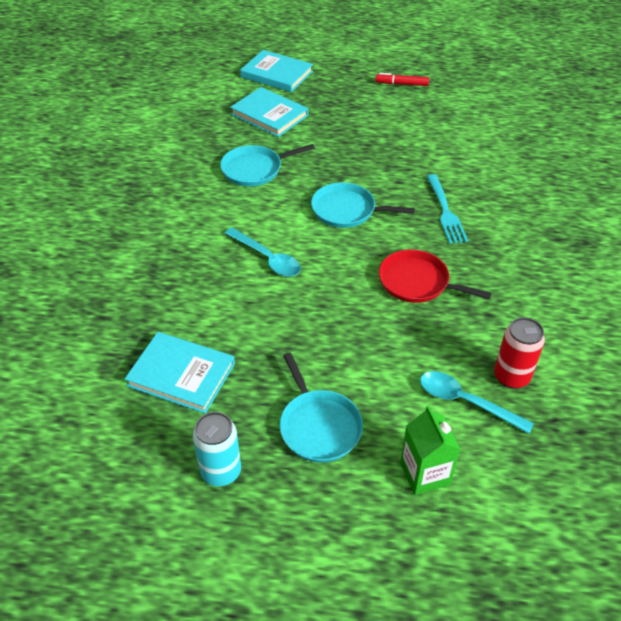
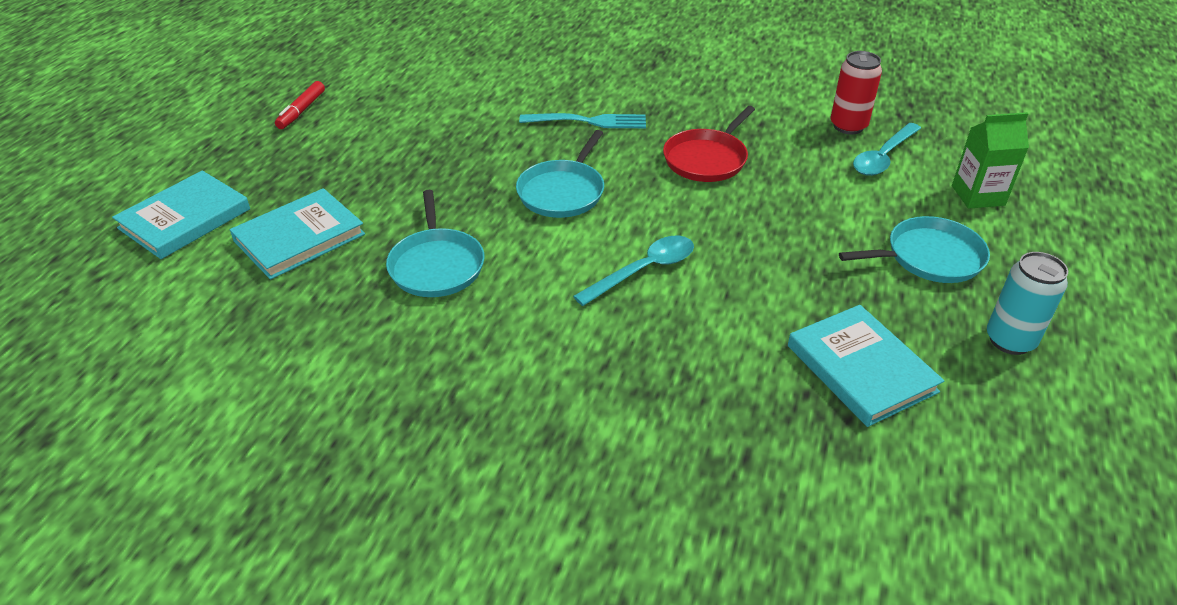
camera: 80 degrees left, 5 degrees down
turquoise book [125,332,235,414] -> turquoise book turned 60 degrees counterclockwise [788,305,944,427]

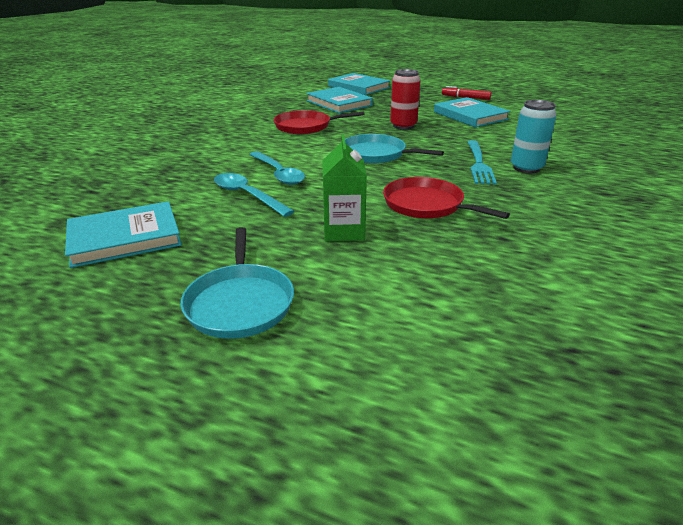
camera: 95 degrees right, 10 degrees down
turquoise pan [386,190,485,297] -> red pan [273,110,365,134]
red can [831,51,882,134] -> red can moved to [390,69,421,129]
turquoise spoon [853,123,921,176] -> turquoise spoon moved to [214,173,294,217]
green carton [952,112,1029,209] -> green carton moved to [323,134,367,241]
turquoise can [987,252,1068,355] -> turquoise can moved to [511,100,557,173]
none -> turquoise book [434,97,510,128]

